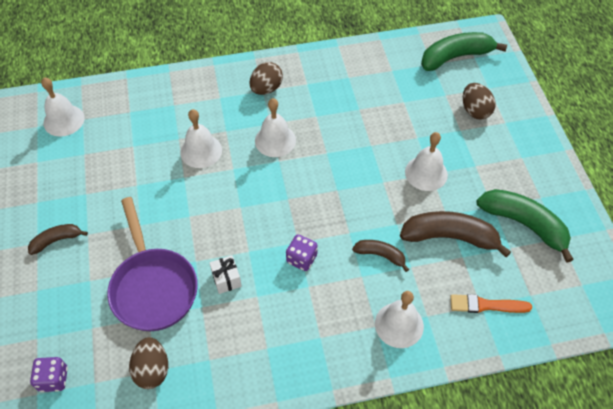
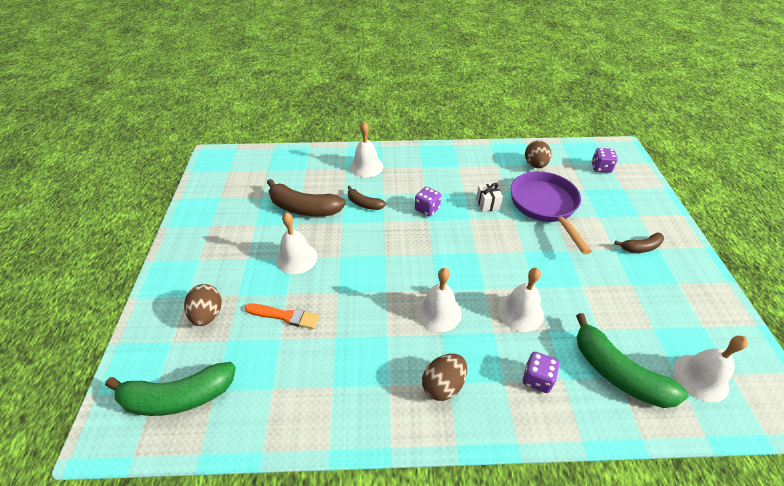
camera: 170 degrees left, 10 degrees down
orange brush [450,294,532,313] -> orange brush moved to [244,303,319,329]
green banana [477,189,574,263] -> green banana moved to [576,313,688,408]
none -> purple dice [522,352,559,393]

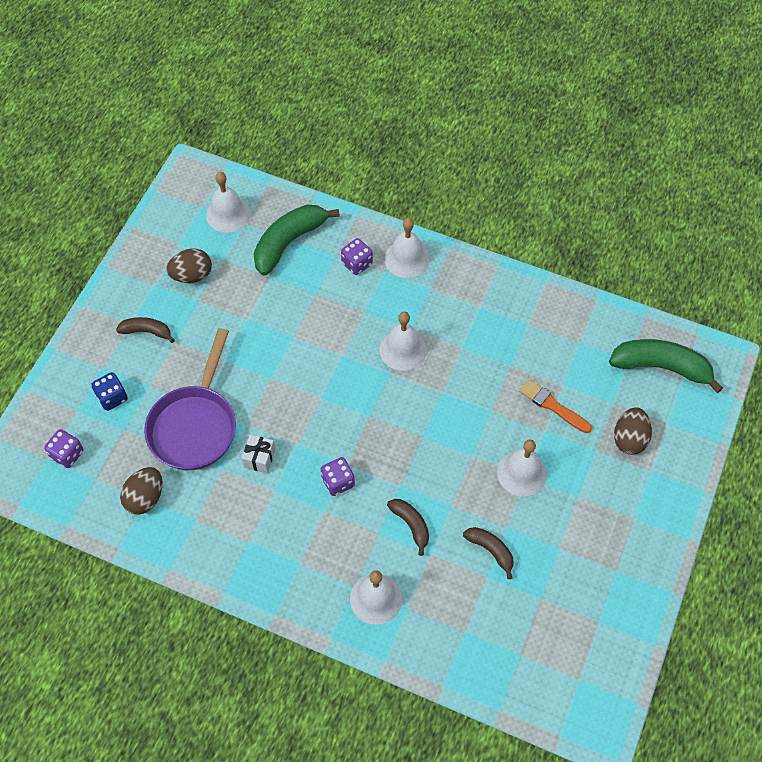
camera: 155 degrees left, 15 degrees up
brown banana [267,179,346,216] -> brown banana [463,527,514,579], size x0.54
brown egg [422,354,467,401] -> brown egg moved to [166,249,212,283]
white bell [498,268,544,332] -> white bell moved to [385,218,430,278]
green banana [576,313,688,408] -> green banana turned 120 degrees counterclockwise [254,205,340,276]
none -> blue dice [91,372,128,411]

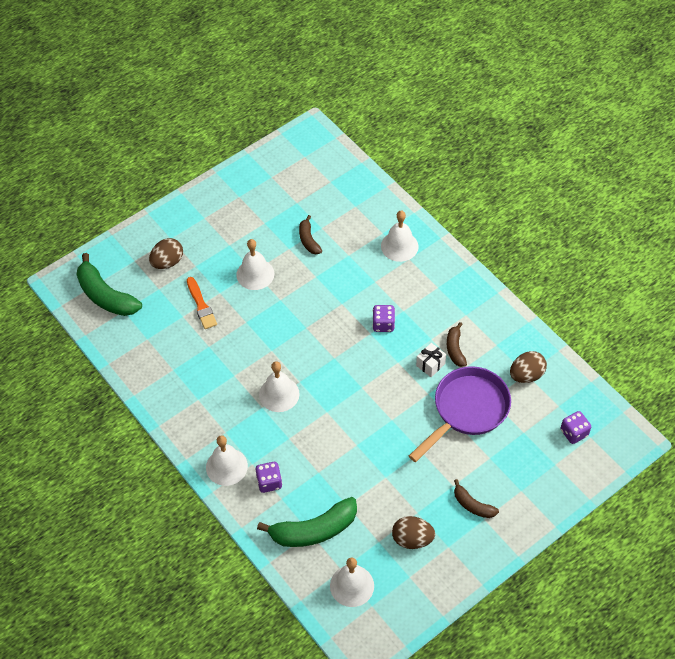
camera: 150 degrees left, 5 degrees down
blue dice [91,372,128,411] -> none
brown banana [387,499,429,556] -> brown banana moved to [447,322,467,367]

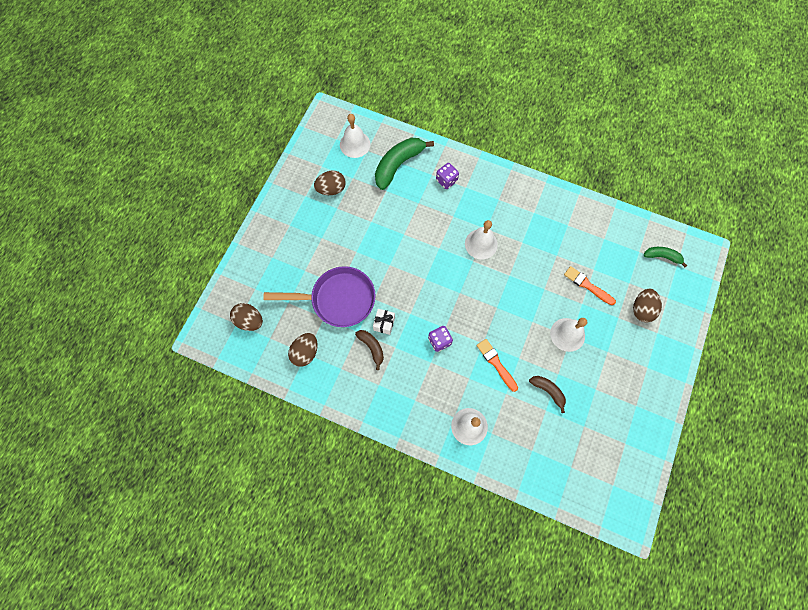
camera: 150 degrees right, 15 degrees up
green banana [76,253,142,316] -> green banana [644,247,687,267], size x0.54
white bell [206,435,248,486] -> none
purple pan [409,366,511,462] -> purple pan turned 105 degrees counterclockwise [263,266,376,327]
brown banana [454,479,499,518] -> none
purple dice [560,411,591,444] -> brown egg [230,303,263,331]
none -> orange brush [476,339,518,392]

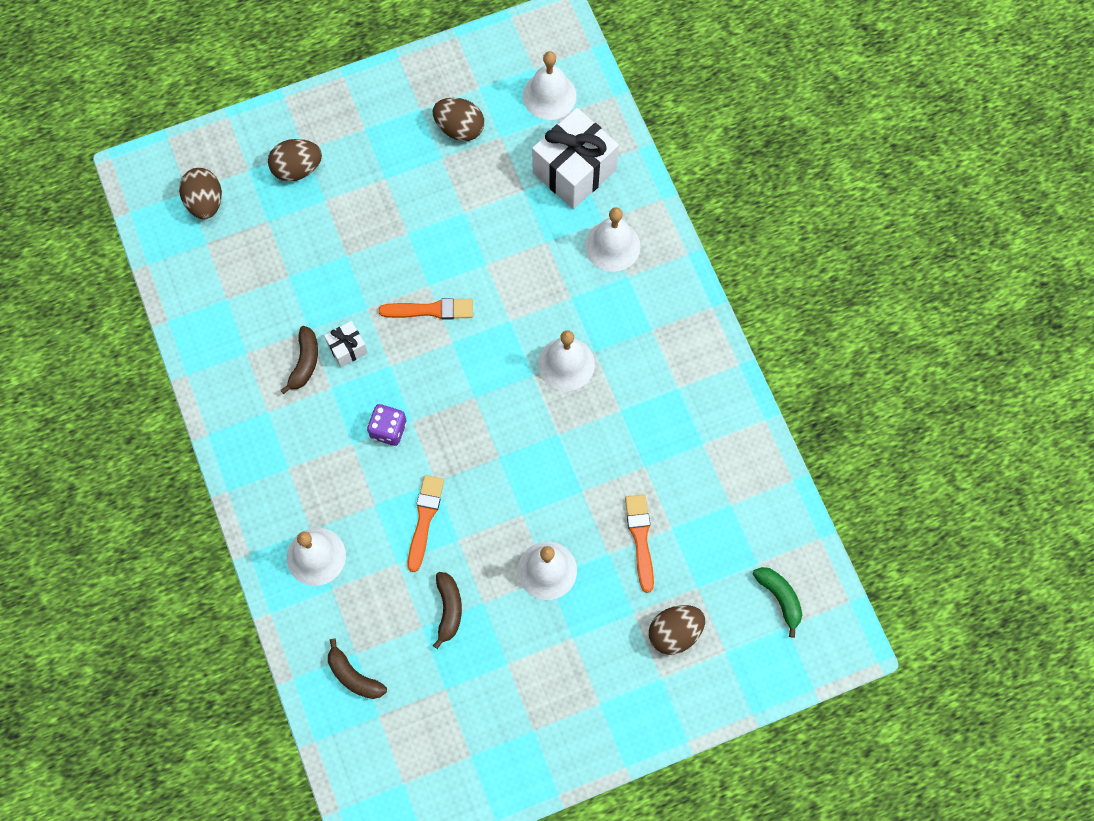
camera: 45 degrees right, 0 degrees up
purple pan [263,266,376,327] -> none
brown egg [288,333,318,367] -> brown egg moved to [268,139,322,182]
green banana [375,138,434,190] -> white gift [532,108,619,209]
purple dice [436,163,459,189] -> white bell [585,207,641,272]
none -> brown banana [328,639,387,699]
none -> orange brush [378,298,473,320]

